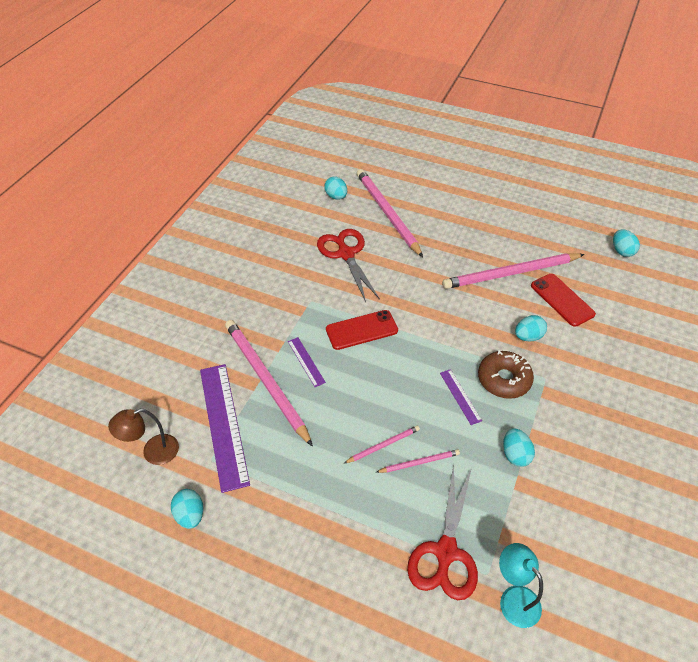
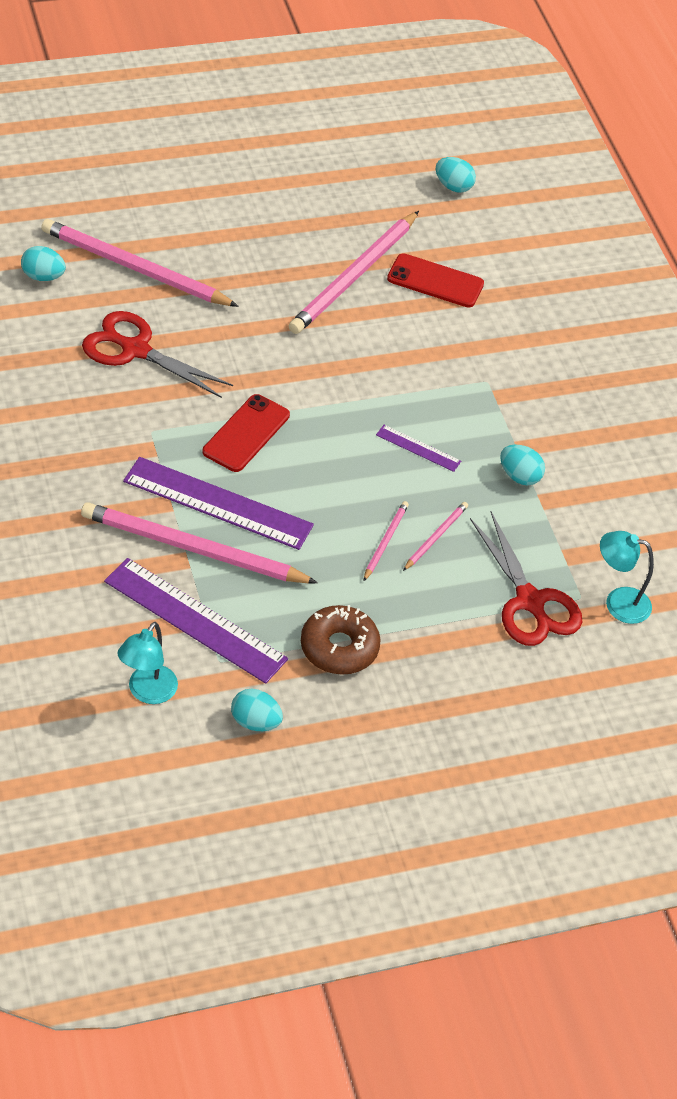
camera: 45 degrees left, 0 degrees up
brown lamp [108,409,179,465] -> turquoise lamp [117,622,178,704]
purple ruler [288,337,326,387] -> purple ruler [123,457,314,550], size x2.11
brown donut [478,351,534,399] -> brown donut moved to [301,605,381,674]
turquoise egg [515,315,547,342] -> none

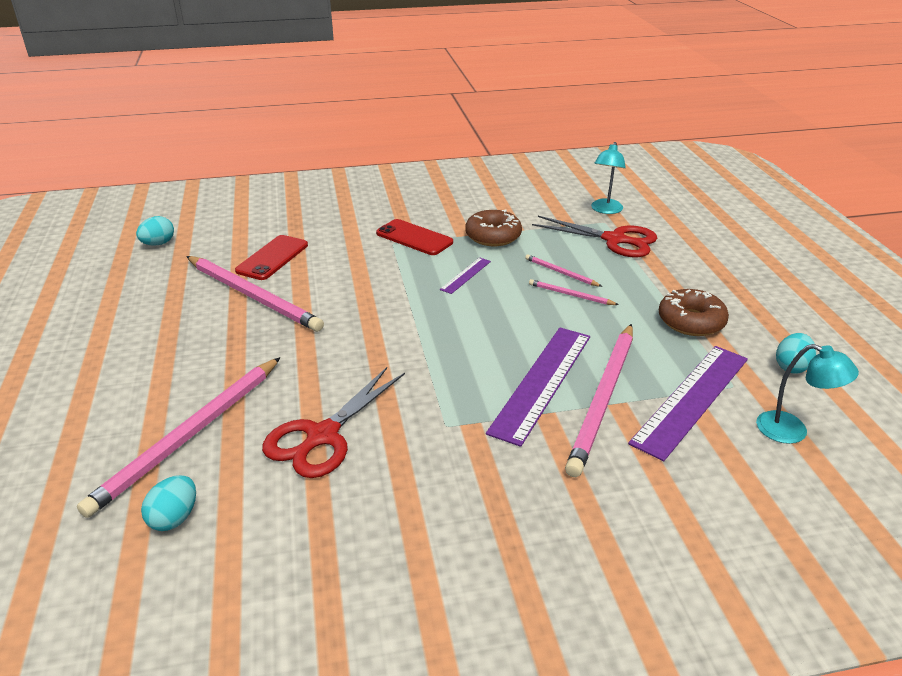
camera: 80 degrees left, 15 degrees down
red phone [203,394,290,472] -> red phone moved to [376,219,453,255]
red scissors [470,512,582,646] -> red scissors turned 45 degrees clockwise [532,216,657,257]
turquoise egg [500,445,545,485] -> brown donut [465,210,522,246]

